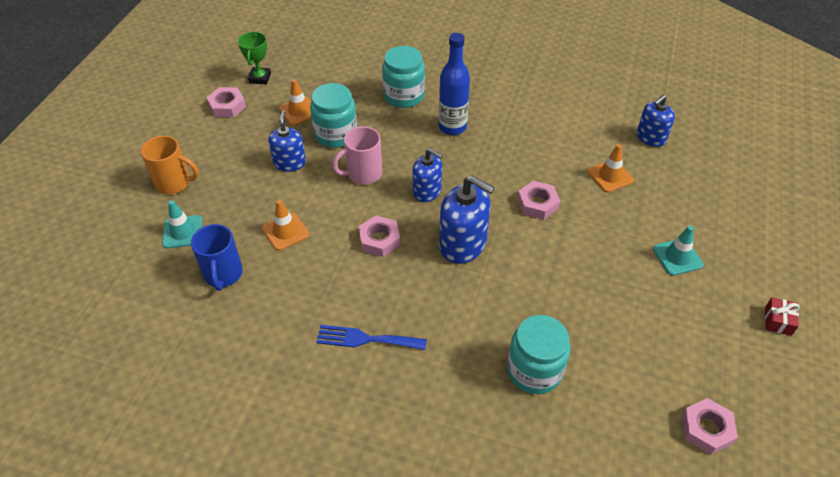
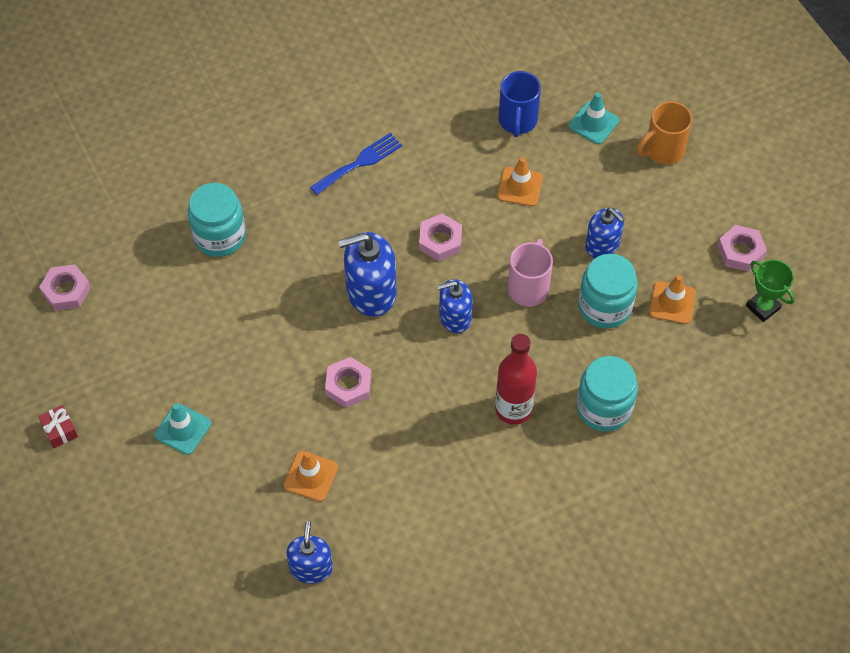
camera: 135 degrees right, 10 degrees up
blue mug [191,224,243,291] -> blue mug turned 120 degrees counterclockwise [499,71,541,137]
blue bottle [439,33,470,135] -> red bottle [495,334,537,425]

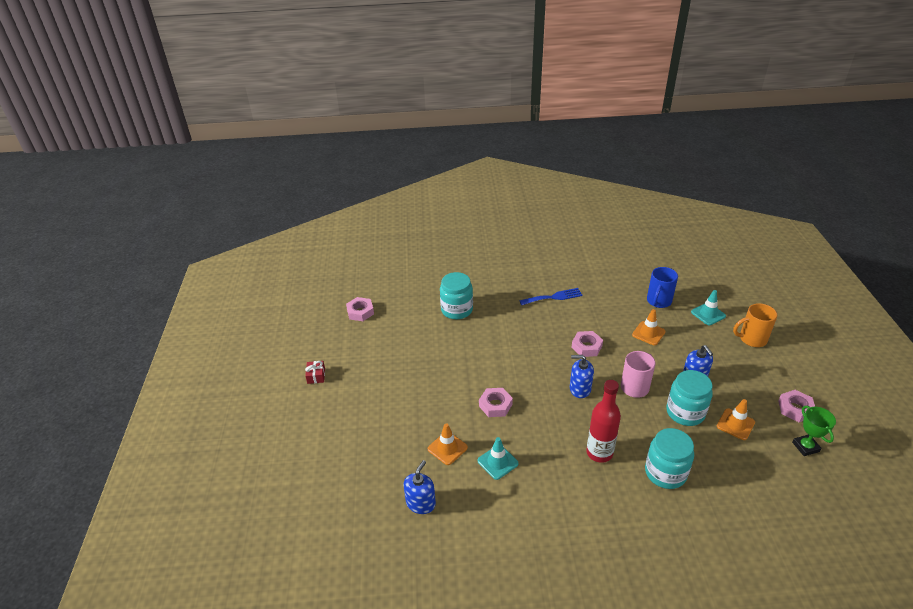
camera: 25 degrees right, 20 degrees down
turquoise traffic cone [155,404,211,455] -> turquoise traffic cone moved to [477,437,519,480]
blue soap dispenser [338,232,397,317] -> none

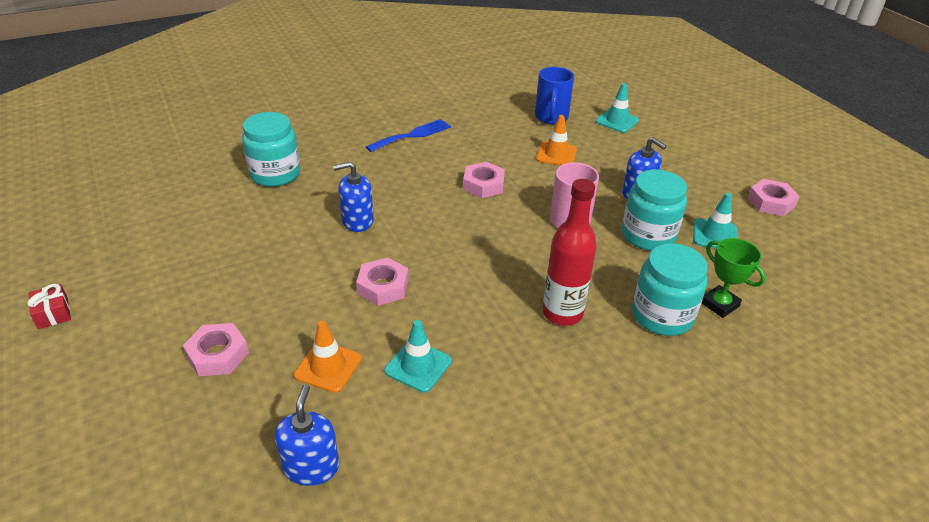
camera: 25 degrees left, 0 degrees up
pink nut [346,297,374,321] -> pink nut moved to [183,323,249,376]
blue soap dispenser [570,355,594,398] -> blue soap dispenser moved to [333,162,374,232]
orange traffic cone [717,399,755,440] -> turquoise traffic cone [693,193,738,249]
orange mug [733,303,777,347] -> none
green trophy [792,406,836,456] -> green trophy moved to [702,238,765,318]

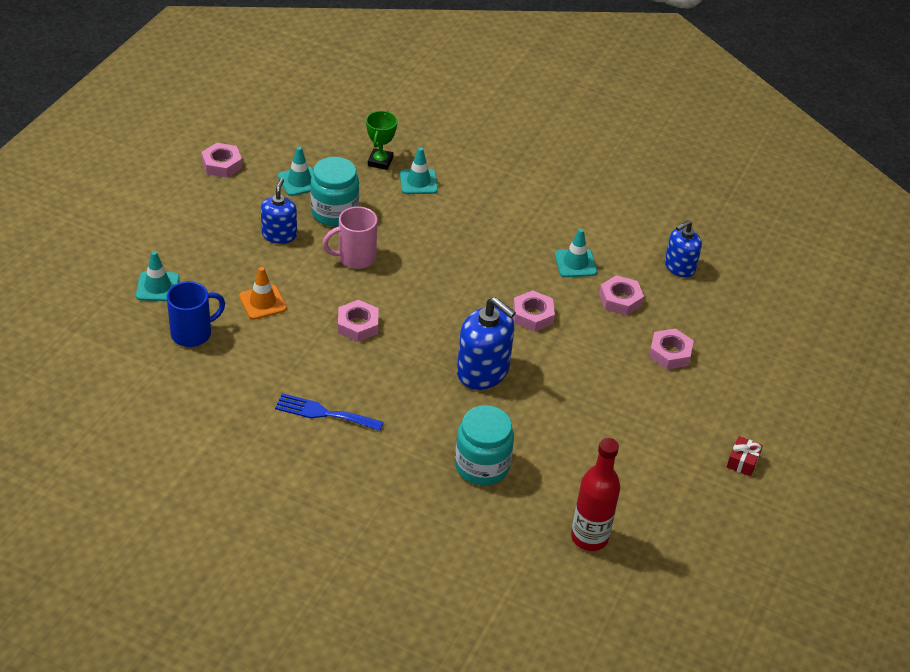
camera: 130 degrees left, 5 degrees up
orange traffic cone [294,321,362,393] -> pink nut [599,275,644,316]
blue soap dispenser [333,162,374,232] -> blue soap dispenser [457,297,516,390], size x1.56
red bottle [543,179,597,326] -> red bottle moved to [571,438,620,551]
turquoise jar [632,243,708,336] -> turquoise traffic cone [400,147,438,194]

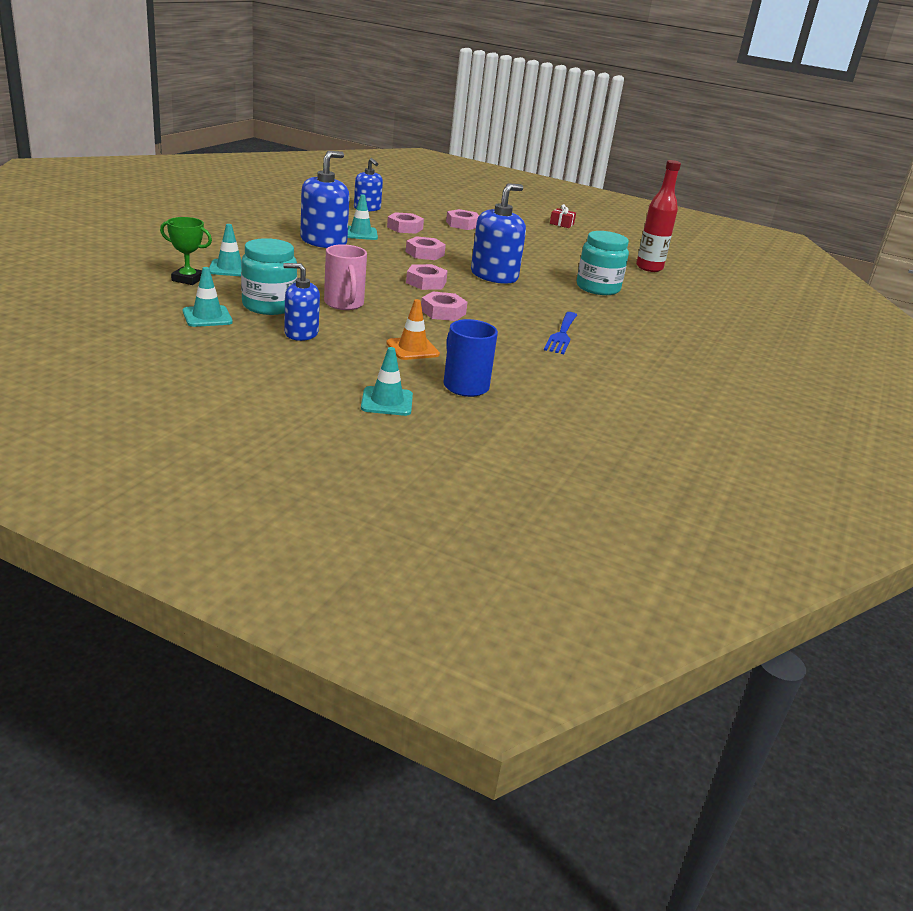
camera: 90 degrees left, 15 degrees down
pink nut [201,143,242,178] -> pink nut moved to [406,264,448,290]
none -> blue soap dispenser [300,151,350,248]

